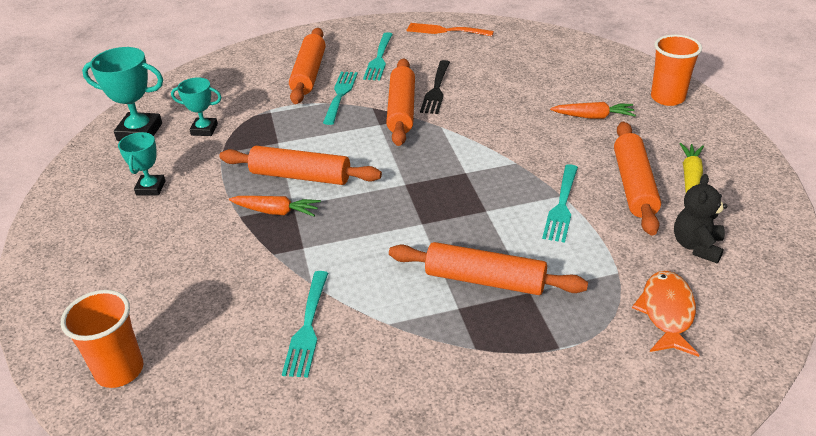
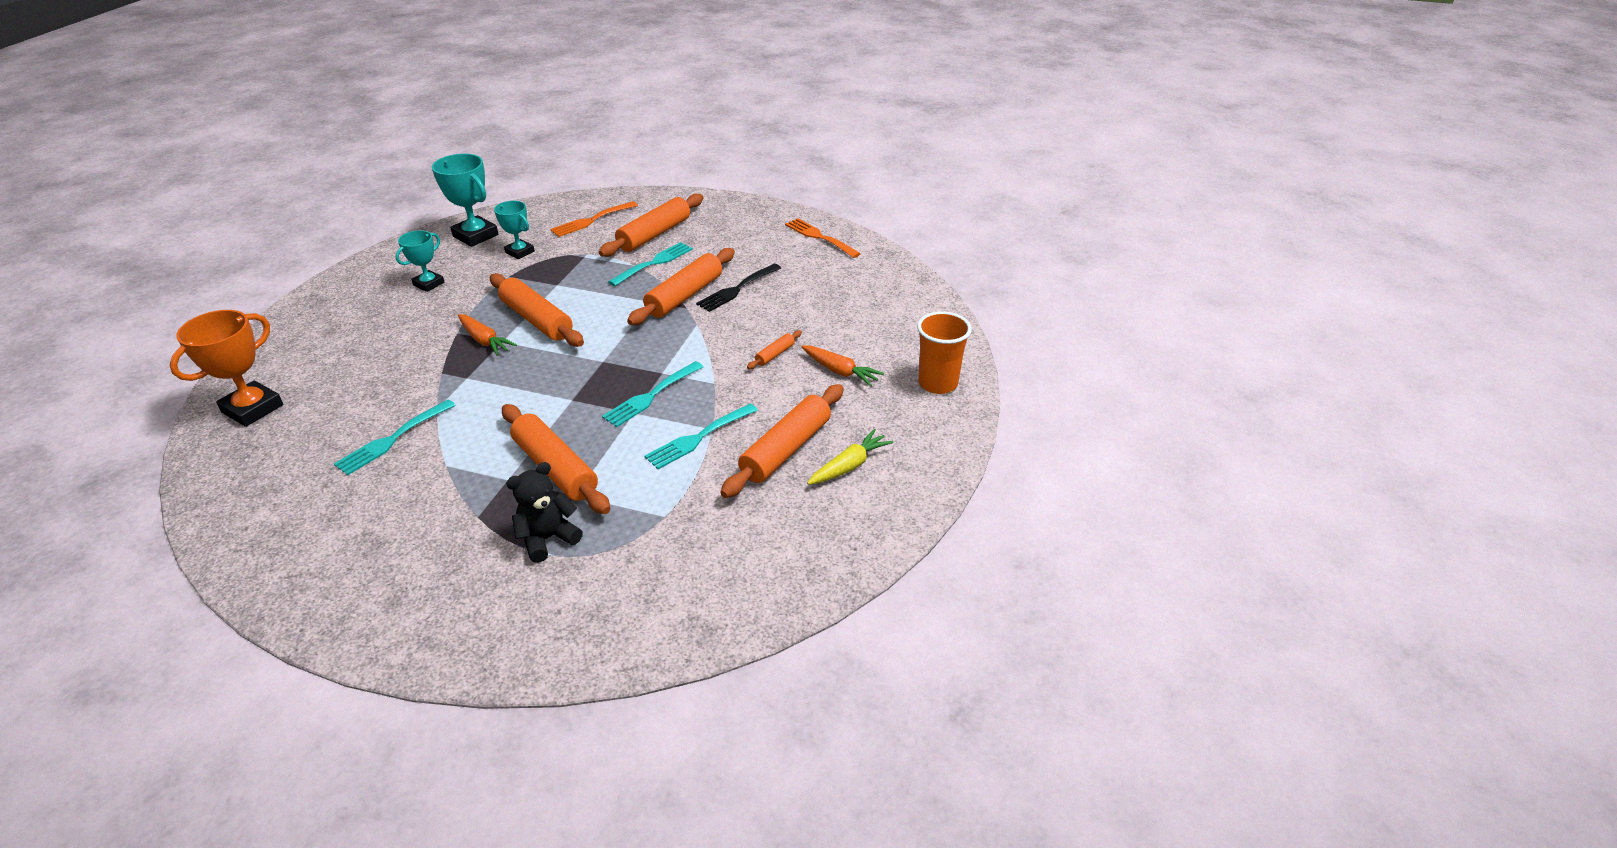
camera: 30 degrees right, 0 degrees up
orange cup [61,290,143,388] -> orange trophy [170,310,283,427]
turquoise fork [363,32,393,80] -> turquoise fork moved to [602,361,703,427]
orange fish [632,271,699,357] -> none
black teddy bear [674,174,728,263] -> black teddy bear moved to [506,462,583,563]
none -> orange fork [550,201,638,237]
none -> orange rolling pin [747,330,802,369]

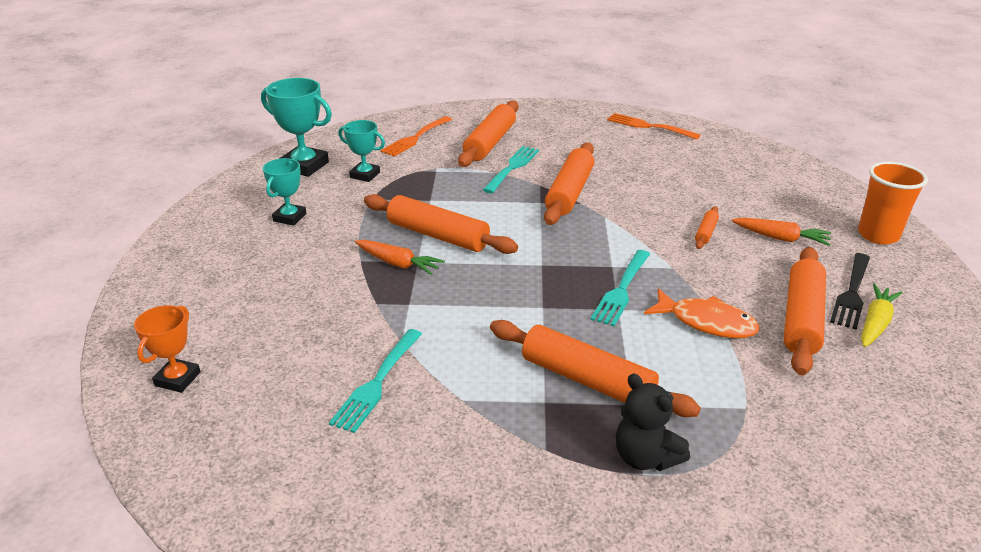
camera: 15 degrees left, 5 degrees down
orange trophy [170,310,283,427] -> orange trophy [134,305,201,393], size x0.62
black teddy bear [506,462,583,563] -> black teddy bear turned 75 degrees counterclockwise [616,373,690,471]
turquoise fork [645,403,758,469] -> orange fish [644,289,759,338]
black fork [696,264,781,312] -> black fork moved to [830,253,870,330]

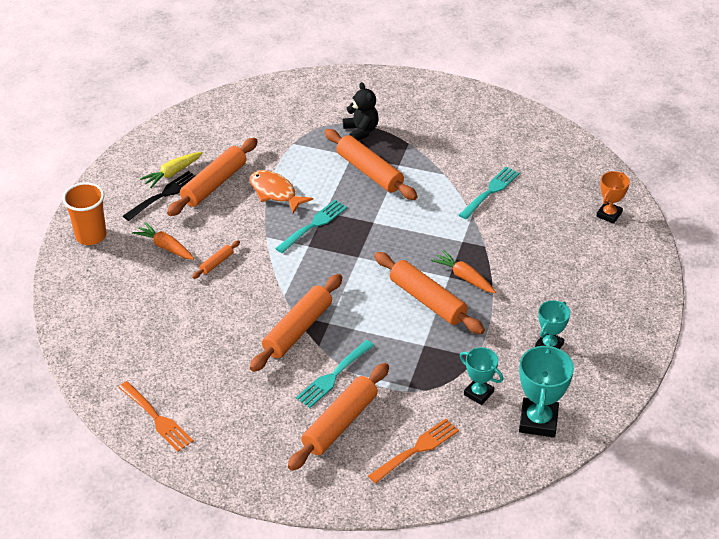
camera: 165 degrees left, 10 degrees up
turquoise trophy [261,78,332,177] -> turquoise trophy turned 60 degrees clockwise [519,343,574,437]

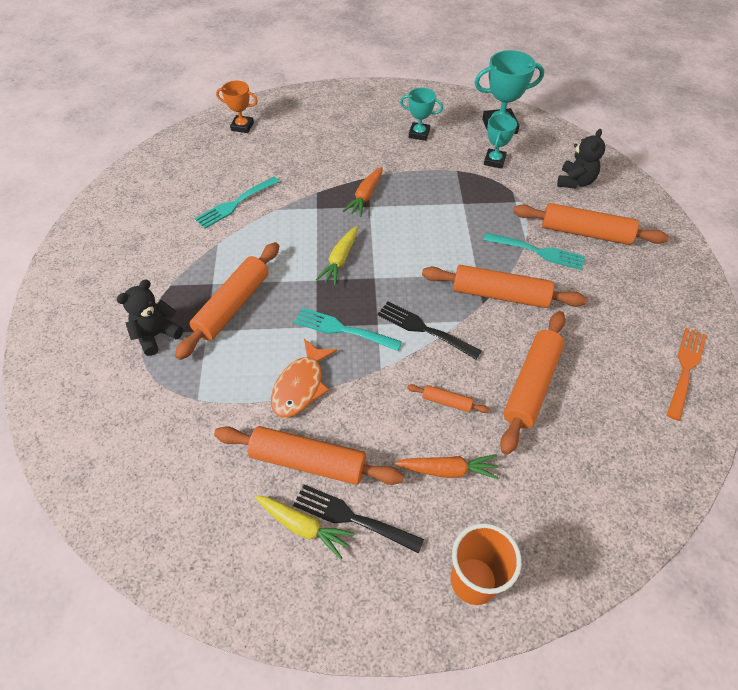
camera: 110 degrees left, 10 degrees up
orange carrot [132,222,194,260] -> orange carrot turned 105 degrees counterclockwise [395,454,500,480]
orange fork [368,419,459,484] -> black teddy bear [557,129,605,189]
orange rolling pin [374,252,485,334] -> orange rolling pin moved to [500,311,566,455]
turquoise fork [459,167,520,219] -> turquoise fork turned 60 degrees counterclockwise [195,177,279,229]
none -> yellow carrot [315,226,358,286]
none -> black fork [377,301,481,360]

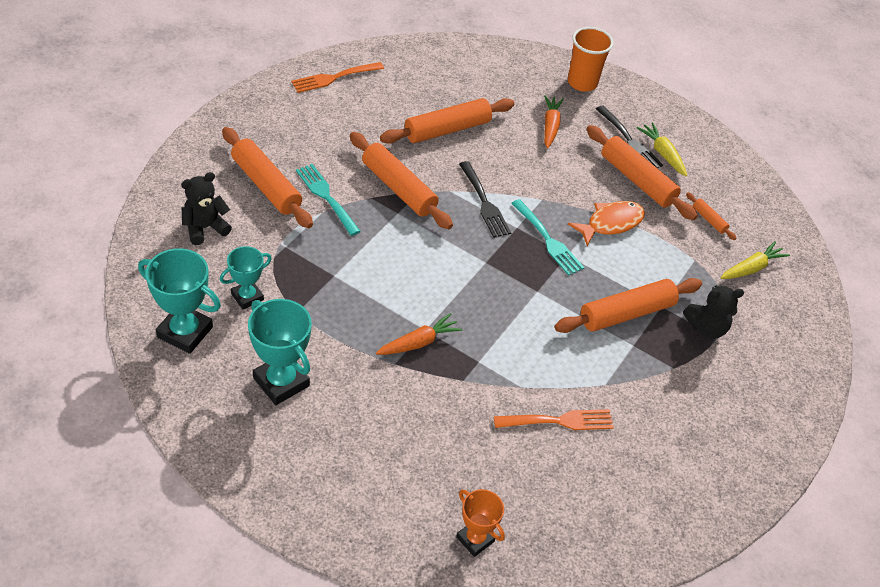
camera: 150 degrees left, 5 degrees down
turquoise fork [195,177,279,229] -> orange fork [494,409,614,430]
yellow carrot [315,226,358,286] -> yellow carrot moved to [720,241,790,279]
orange carrot [395,454,500,480] -> orange carrot turned 60 degrees clockwise [544,95,564,148]
turquoise trophy [400,88,443,141] -> turquoise trophy [248,299,312,405], size x1.60
orange rolling pin [407,384,489,413] -> orange rolling pin moved to [686,192,737,240]

